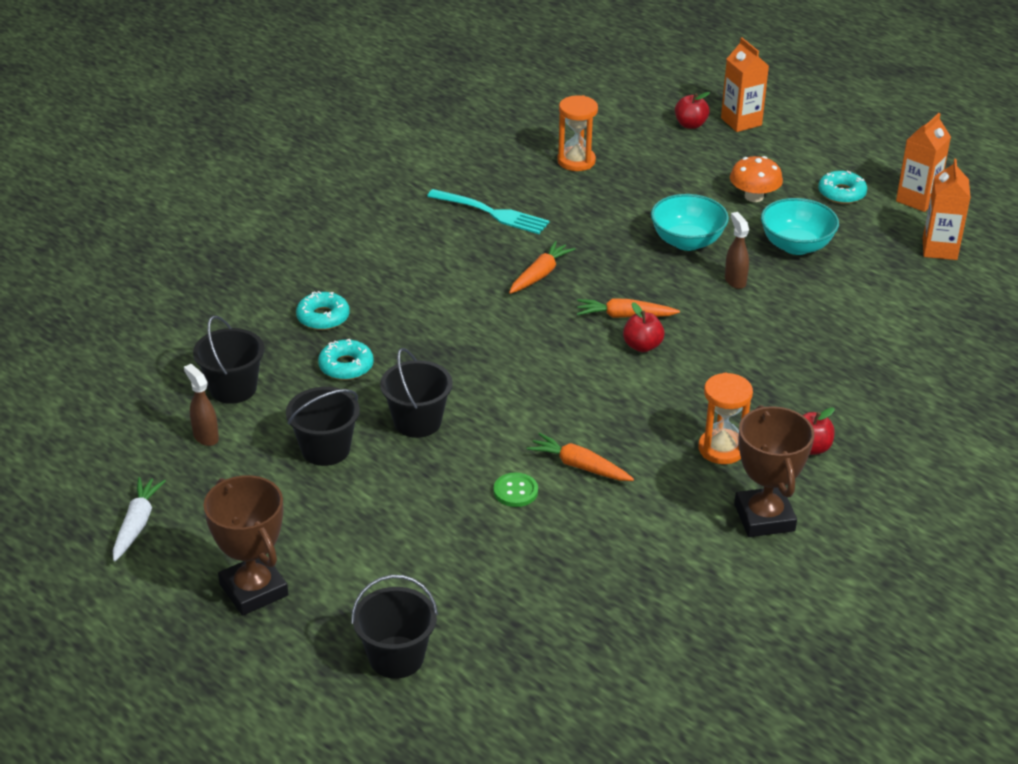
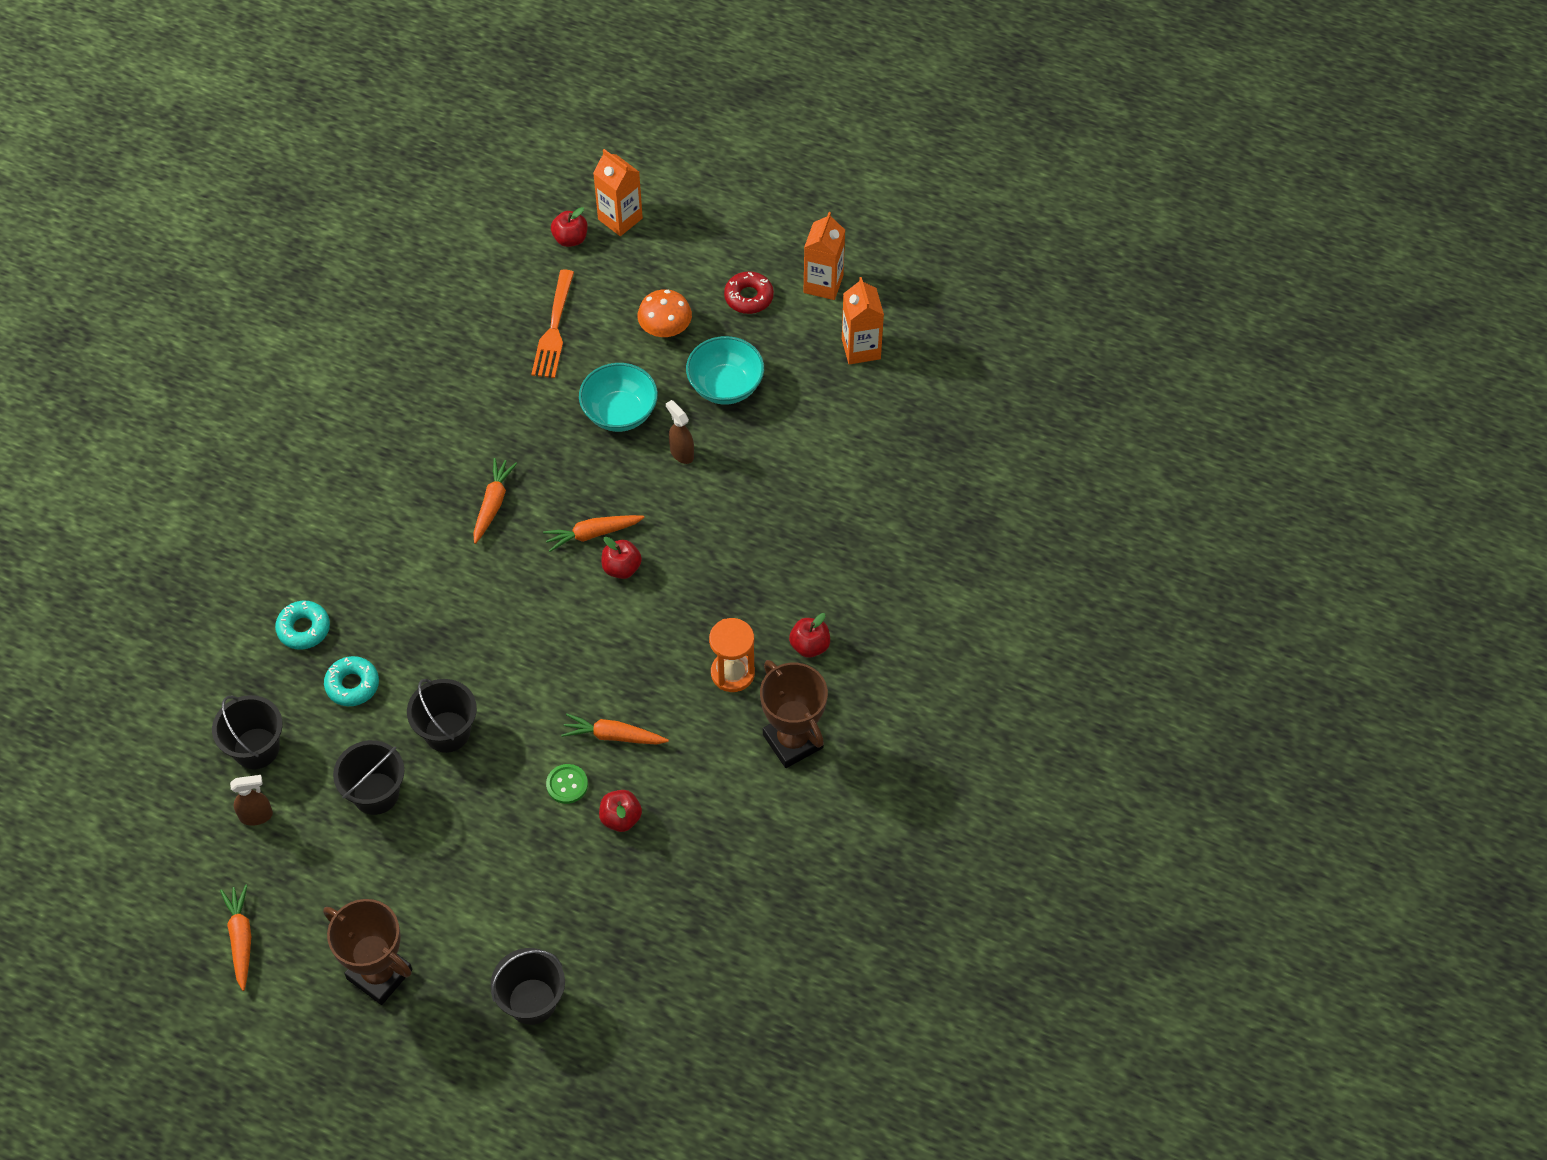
camera: 20 degrees left, 20 degrees up
white carrot [113,477,166,562] -> orange carrot [220,885,251,991]
brown spray bottle [184,364,219,446] -> brown spray bottle turned 135 degrees clockwise [230,775,273,826]
turquoise fork [427,189,550,234] -> none
orange hourglass [557,95,598,171] -> none
turquoise donut [818,171,867,204] -> red donut [724,271,774,314]
none -> orange fork [531,269,574,378]
none -> red apple [599,790,642,832]

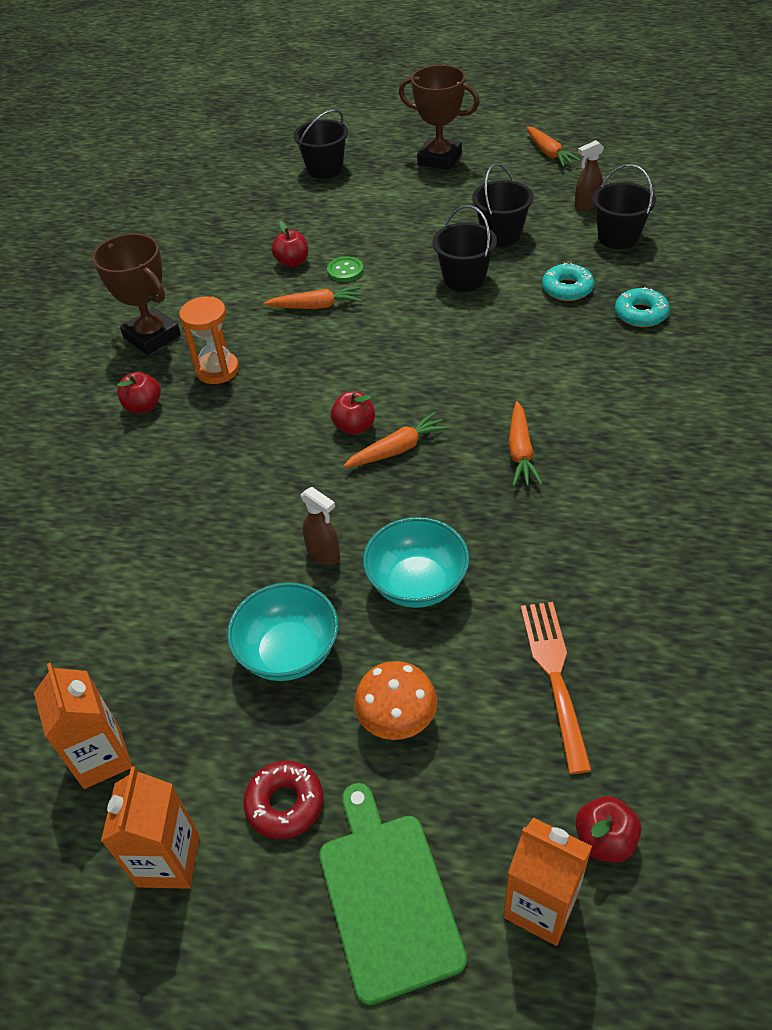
camera: 170 degrees right, 10 degrees down
none -> green cutting board [319,783,467,1005]

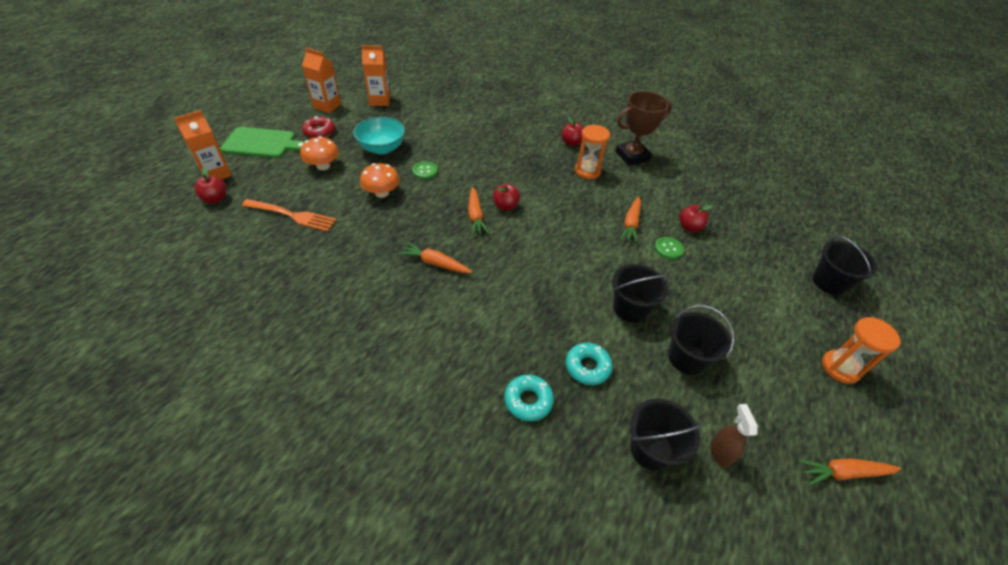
camera: 105 degrees right, 0 degrees up
brown spray bottle [301,487,340,565] -> green button [412,161,438,179]
turquoise bowl [363,517,469,608] -> orange mushroom [360,163,400,198]
brown trophy [399,65,480,170] -> orange hourglass [822,317,901,384]

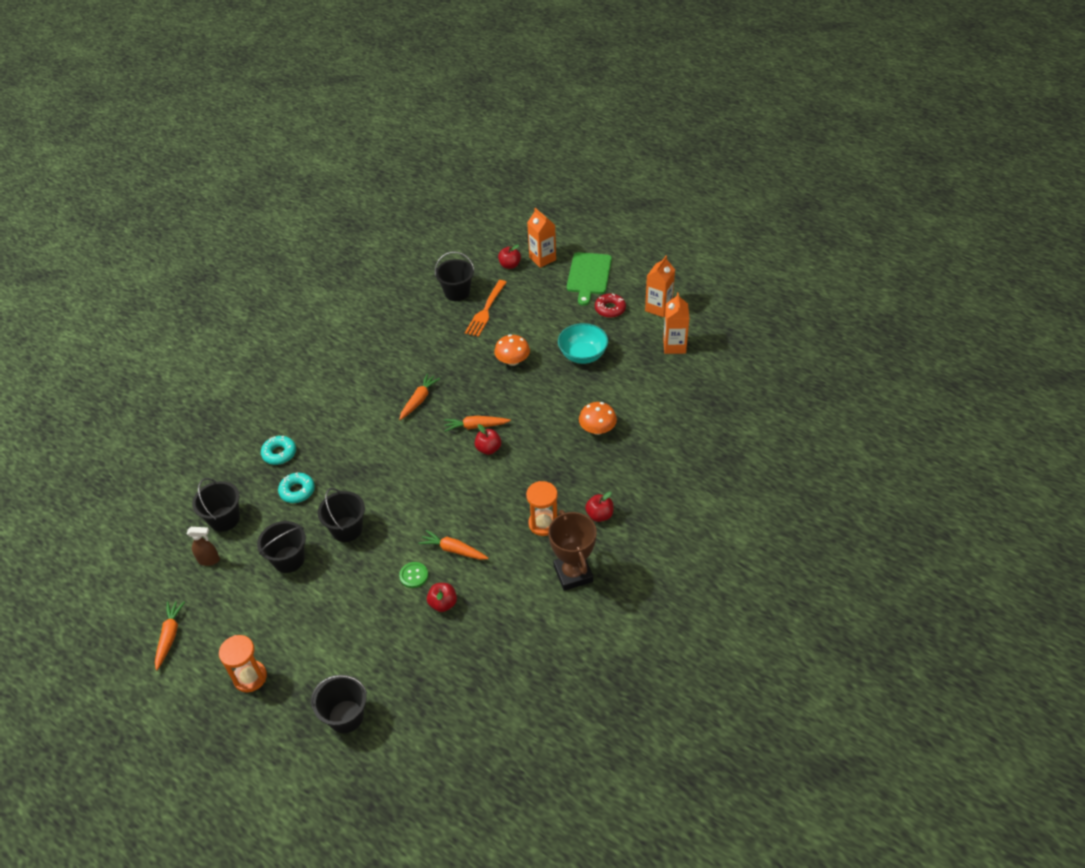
camera: 100 degrees right, 0 degrees up
orange mushroom [300,136,339,170] -> orange mushroom moved to [579,402,617,435]
green button [412,161,438,179] -> none
none -> black bucket [435,252,474,301]

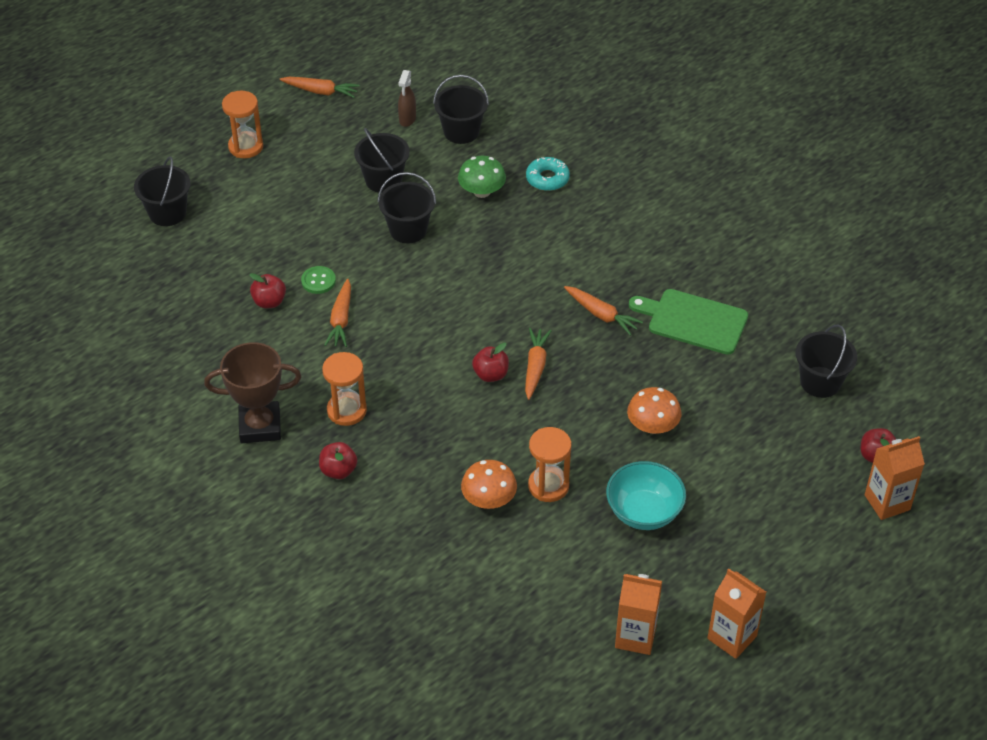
camera: 100 degrees right, 0 degrees up
turquoise donut [278,473,315,503] -> green mushroom [458,156,506,198]
orange carrot [418,530,488,560] -> orange carrot turned 150 degrees clockwise [324,279,351,347]
orange fork [465,280,507,337] -> none
green cutting board [567,252,612,306] -> green cutting board moved to [629,289,748,355]
red donut [595,293,626,318] -> none
none -> orange hourglass [528,427,571,502]

